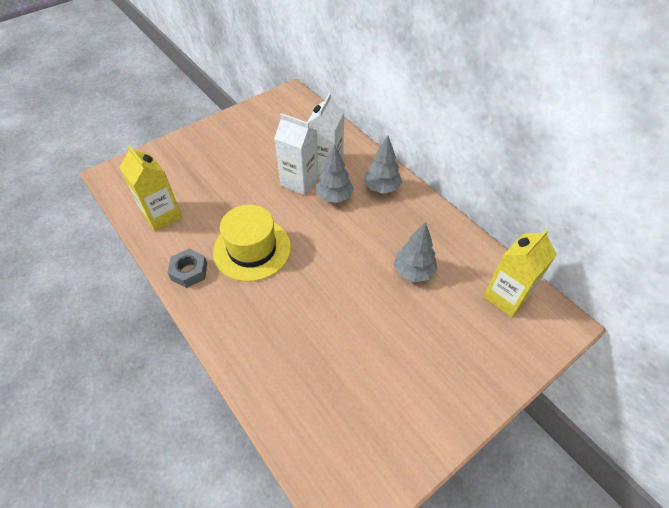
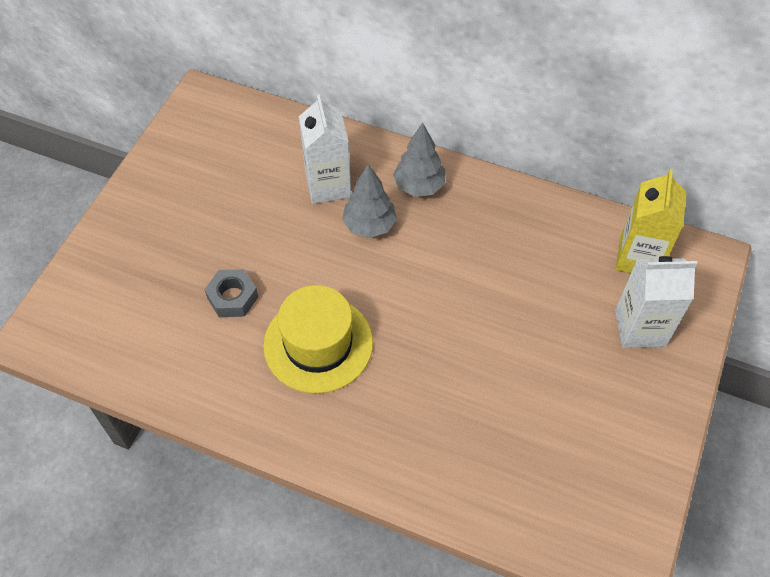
camera: 30 degrees left, 5 degrees up
yellow carton [119,145,182,232] -> none
grey nut [167,249,207,288] -> grey nut moved to [204,269,258,317]
white carton [274,113,318,195] -> white carton moved to [615,256,698,348]
grey tree [394,222,438,282] -> none

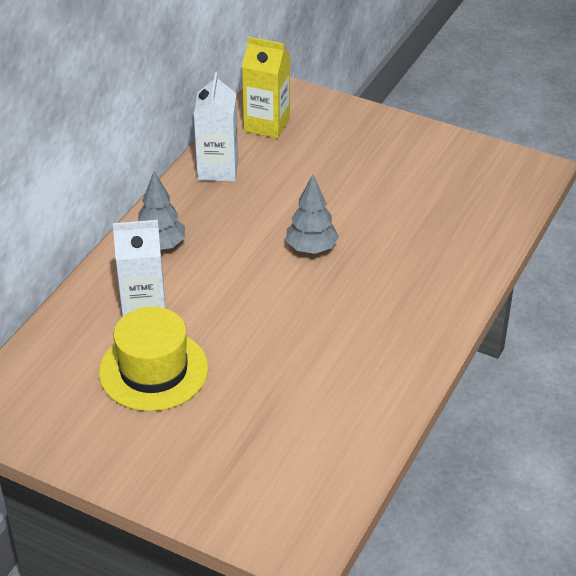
camera: 85 degrees left, 15 degrees down
grey nut [204,269,258,317] -> none
yellow hat [263,285,373,393] -> yellow hat moved to [99,307,208,411]
grey tree [342,164,397,238] -> grey tree moved to [286,174,339,254]
white carton [615,256,698,348] -> white carton moved to [194,72,238,182]

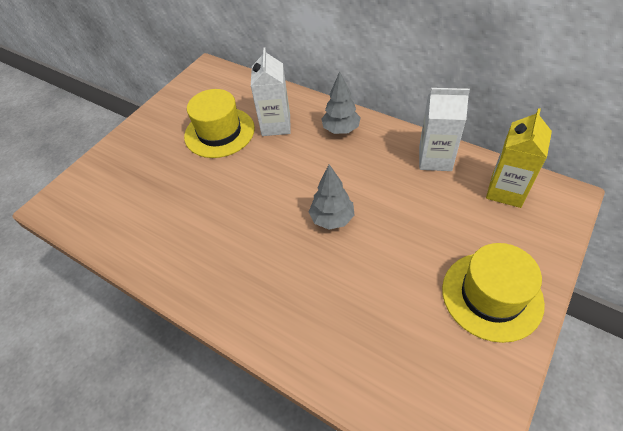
camera: 100 degrees right, 10 degrees up
none -> yellow hat [442,243,545,343]

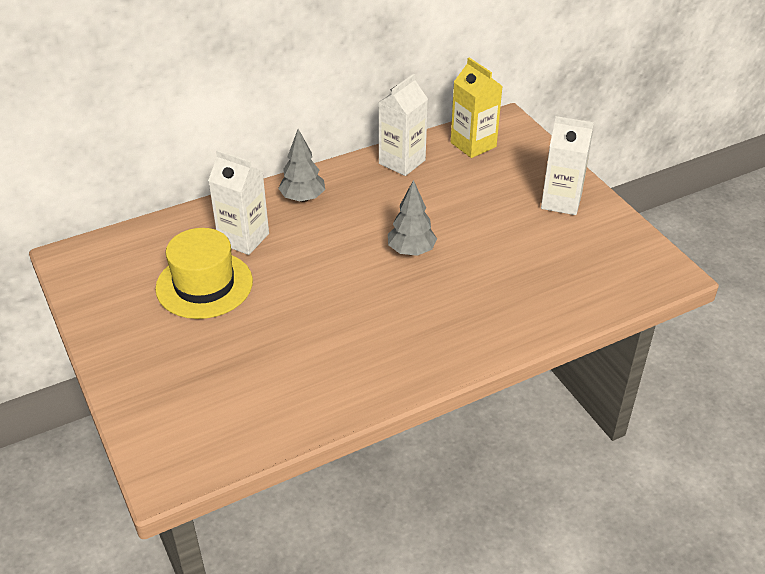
camera: 65 degrees left, 10 degrees down
yellow hat [442,243,545,343] -> white carton [541,116,594,215]

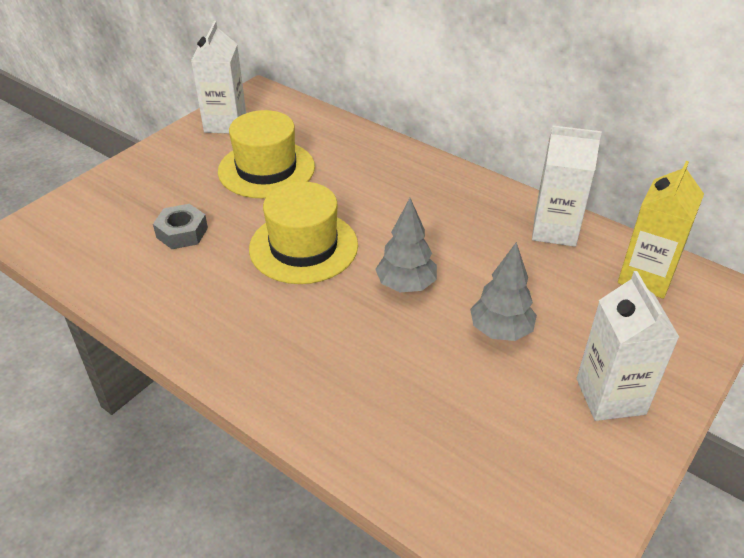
camera: 65 degrees right, 0 degrees up
white carton [208,150,269,255] -> white carton moved to [191,21,246,133]
grey tree [278,129,325,202] -> grey tree moved to [470,242,537,341]
none -> grey nut [153,204,208,249]
none -> yellow hat [249,181,358,284]

